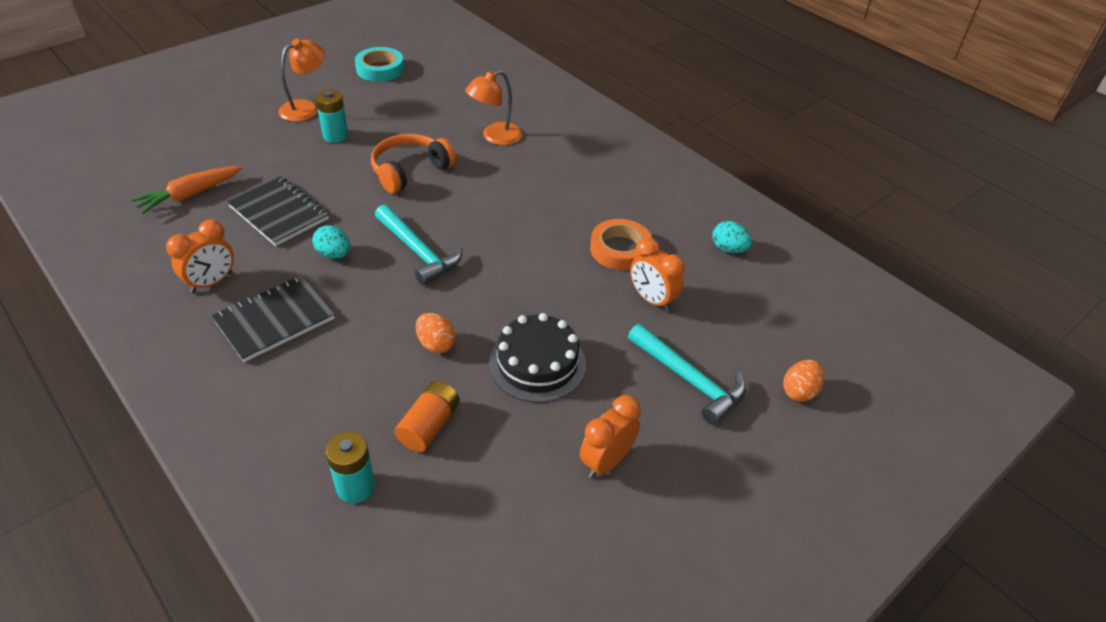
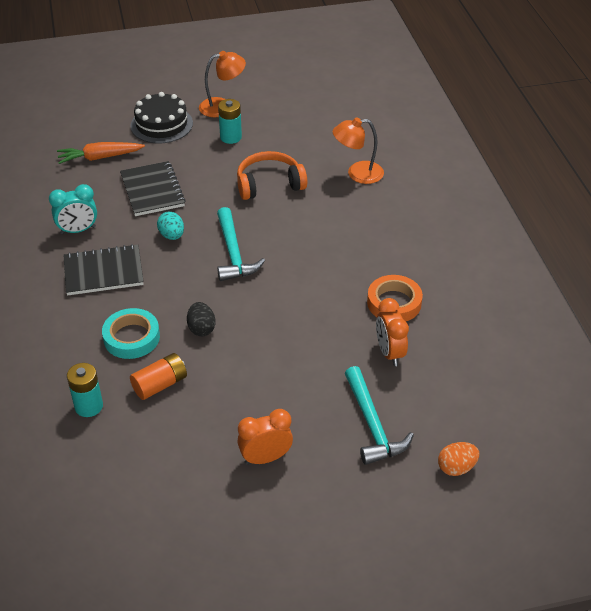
camera: 30 degrees right, 0 degrees up
orange clock [166,220,234,293] -> turquoise clock [49,184,97,234]
turquoise tape [355,47,404,82] -> turquoise tape moved to [102,308,160,359]
orange egg [416,313,456,353] -> black egg [187,302,216,336]
black cake [489,313,586,403] -> black cake moved to [130,92,193,143]
turquoise egg [712,221,752,253] -> none

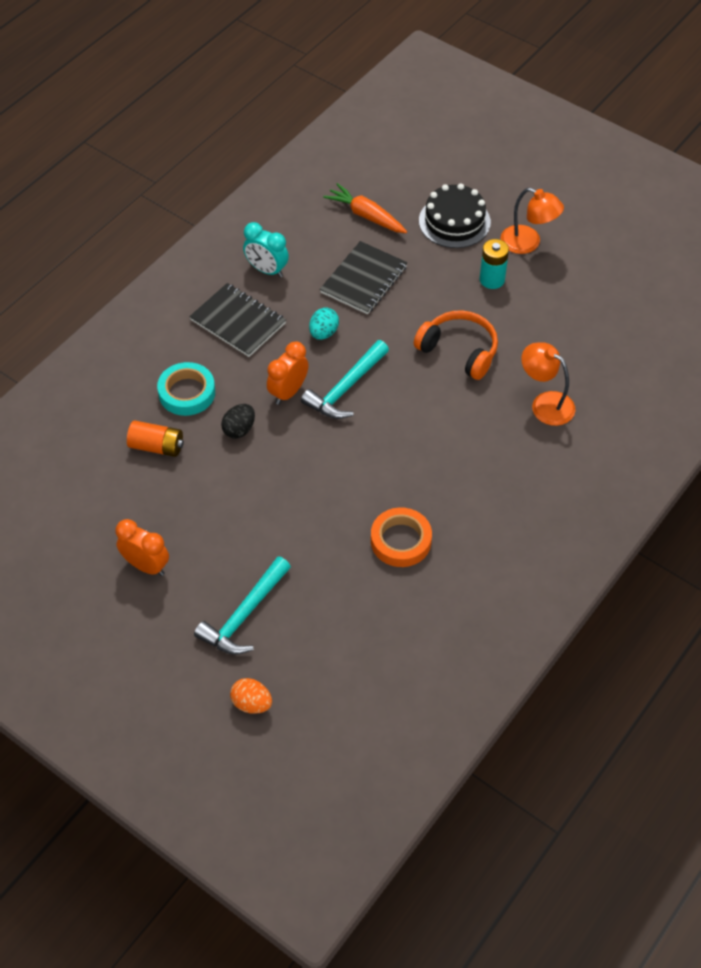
camera: 50 degrees right, 10 degrees up
turquoise battery [67,363,103,417] -> none
orange clock [376,298,409,366] -> orange clock moved to [267,341,309,405]

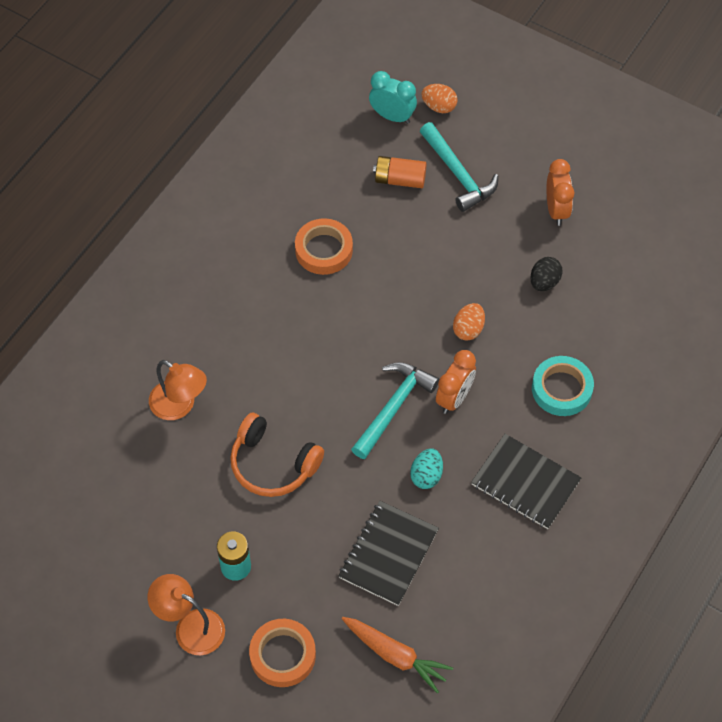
camera: 175 degrees right, 5 degrees up
orange clock [115,519,169,576] -> orange clock turned 120 degrees counterclockwise [547,159,575,226]
orange battery [127,420,184,457] -> orange battery moved to [373,156,427,188]
turquoise hammer [194,557,291,655] -> turquoise hammer turned 120 degrees clockwise [420,122,498,212]
black egg [221,404,255,438] -> black egg moved to [530,257,563,291]
turquoise clock [243,222,289,278] -> turquoise clock moved to [369,71,417,124]
black cake [419,183,491,248] -> orange tape [249,619,316,687]
none -> orange egg [453,303,485,341]

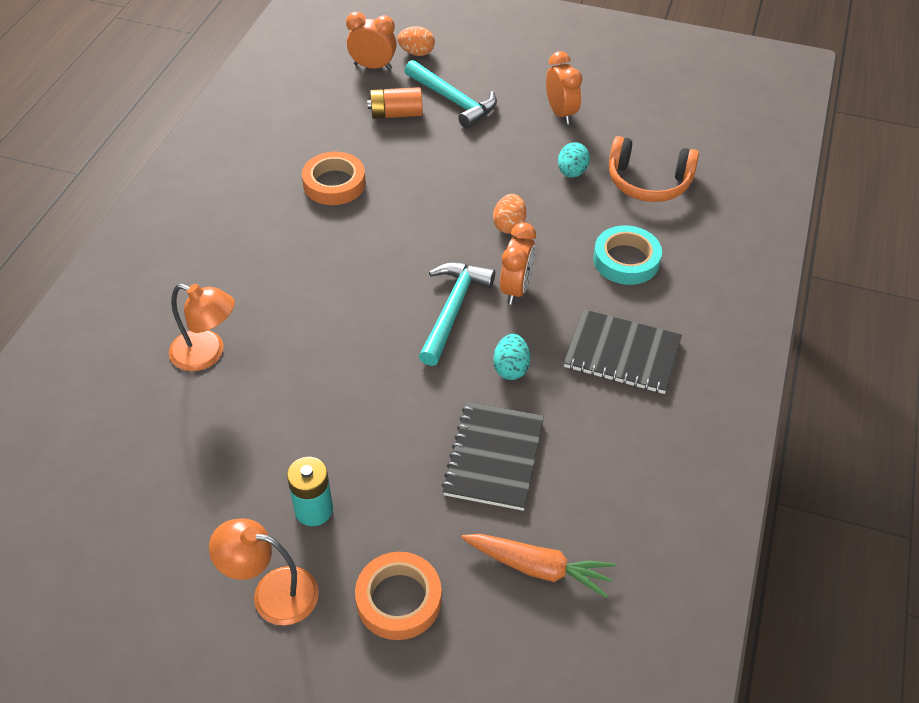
camera: 15 degrees left, 10 degrees down
orange headphones [230,413,324,497] -> orange headphones moved to [609,136,699,202]
turquoise clock [369,71,417,124] -> orange clock [346,12,396,70]
black egg [530,257,563,291] -> turquoise egg [558,142,590,178]

